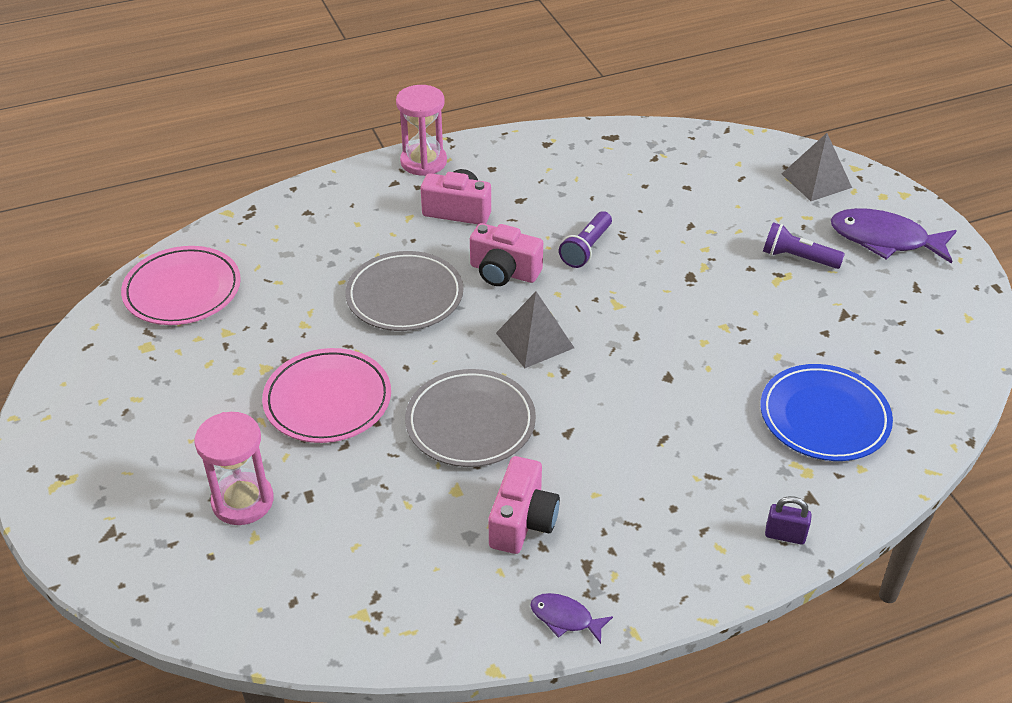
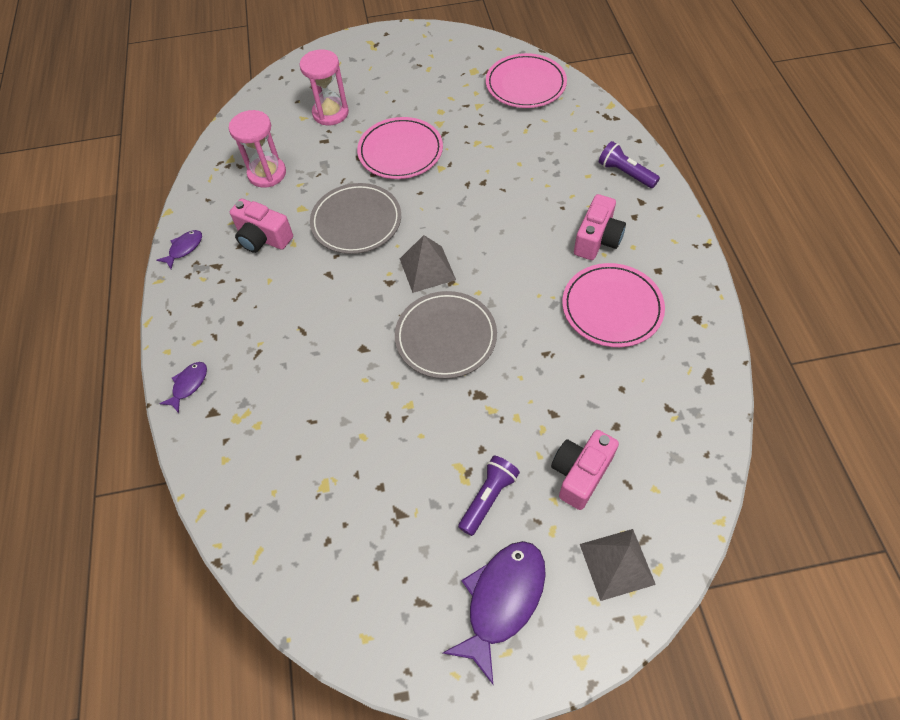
camera: 105 degrees right, 15 degrees up
grey plate [345,251,463,331] -> grey plate moved to [395,291,497,379]
pink hourglass [396,85,447,176] -> pink hourglass moved to [229,110,286,188]
pink camera [470,223,543,286] -> pink camera moved to [551,430,619,510]
purple flashlight [559,211,612,268] -> purple flashlight moved to [599,141,660,188]
blue plate [761,364,893,461] -> none
purple padlock [765,496,812,544] -> purple fish [159,362,207,413]
none -> pink plate [562,263,665,347]

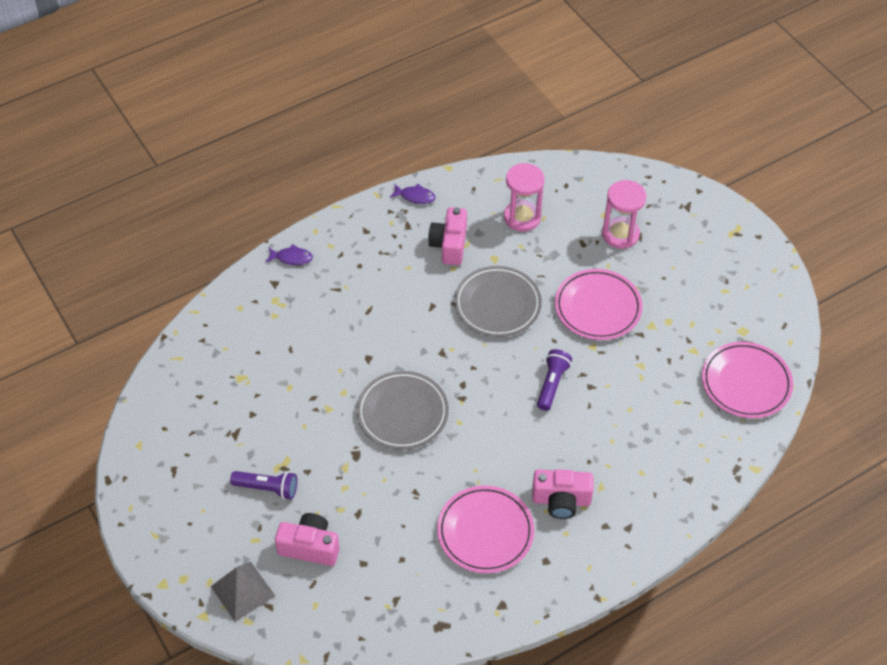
camera: 65 degrees right, 5 degrees down
grey pyramid [400,235,456,293] -> none
purple fish [443,541,546,684] -> none
purple flashlight [599,141,660,188] -> purple flashlight moved to [537,349,572,411]

